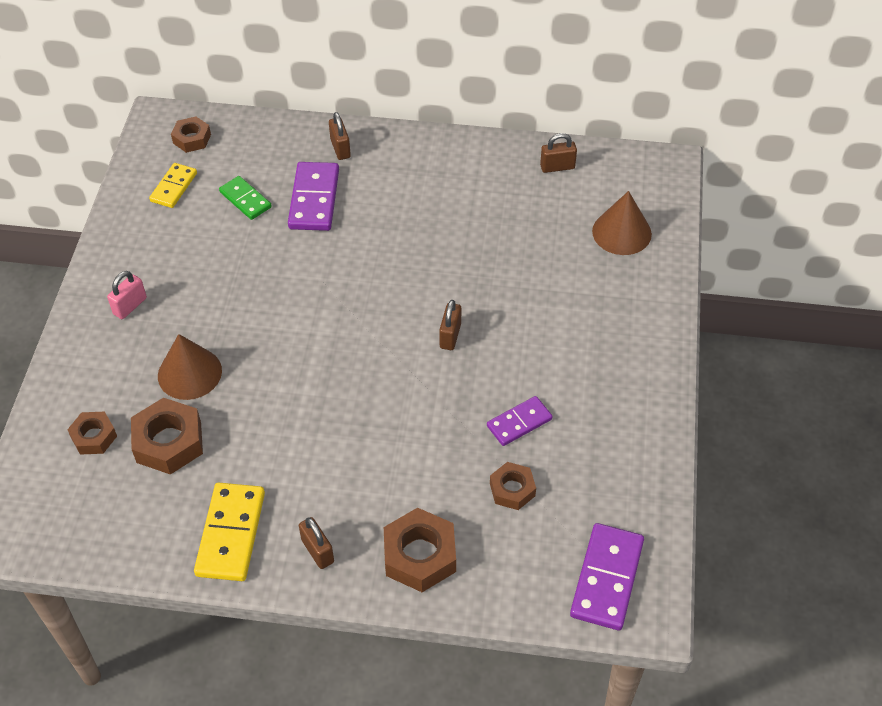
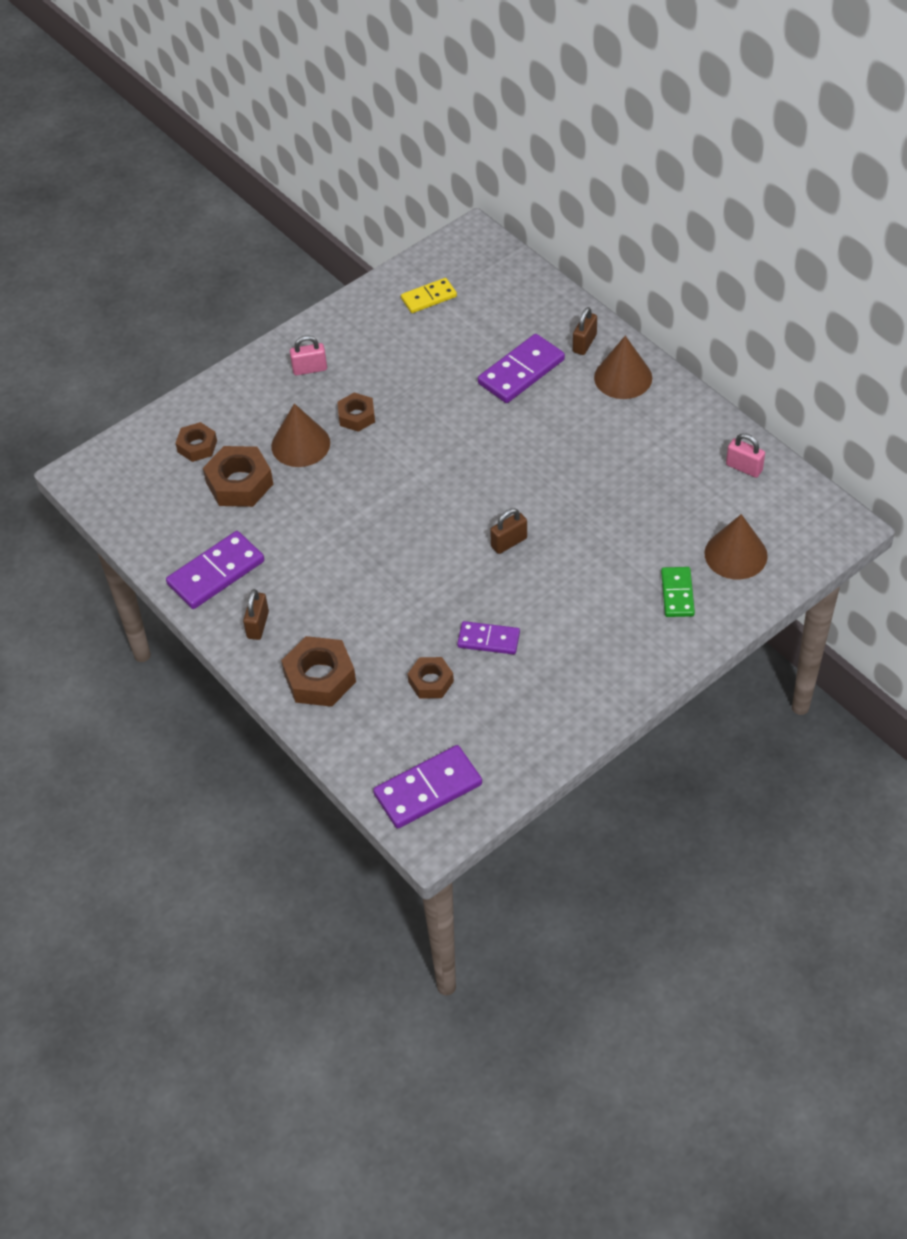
camera: 45 degrees right, 0 degrees up
brown nut [171,116,211,153] -> brown nut moved to [337,393,375,432]
yellow domino [194,483,265,581] -> purple domino [166,531,264,609]
green domino [219,176,272,220] -> green domino moved to [661,567,695,617]
brown padlock [540,133,577,173] -> pink padlock [726,433,765,478]
none -> brown cone [594,336,652,399]

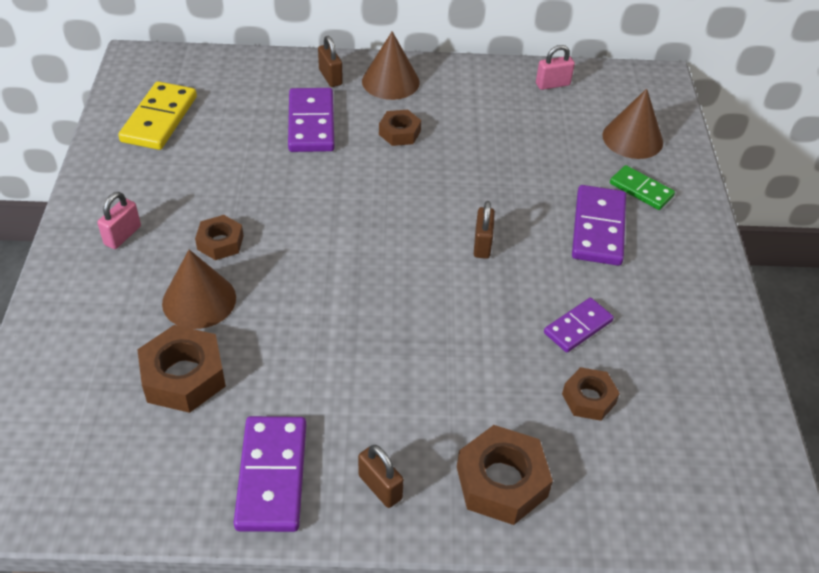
camera: 55 degrees left, 5 degrees down
brown nut [176,422,217,462] -> brown nut moved to [379,110,421,146]
purple domino [373,745,482,828] -> purple domino moved to [572,185,626,266]
yellow domino [401,278,457,313] -> yellow domino [118,81,197,150], size x1.60

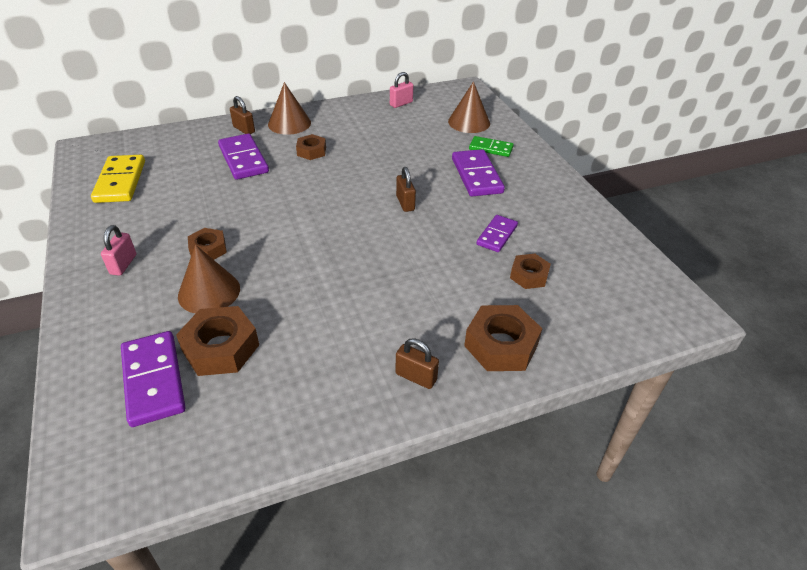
camera: 20 degrees left, 5 degrees down
purple domino [234,416,306,532] -> purple domino moved to [121,331,186,427]

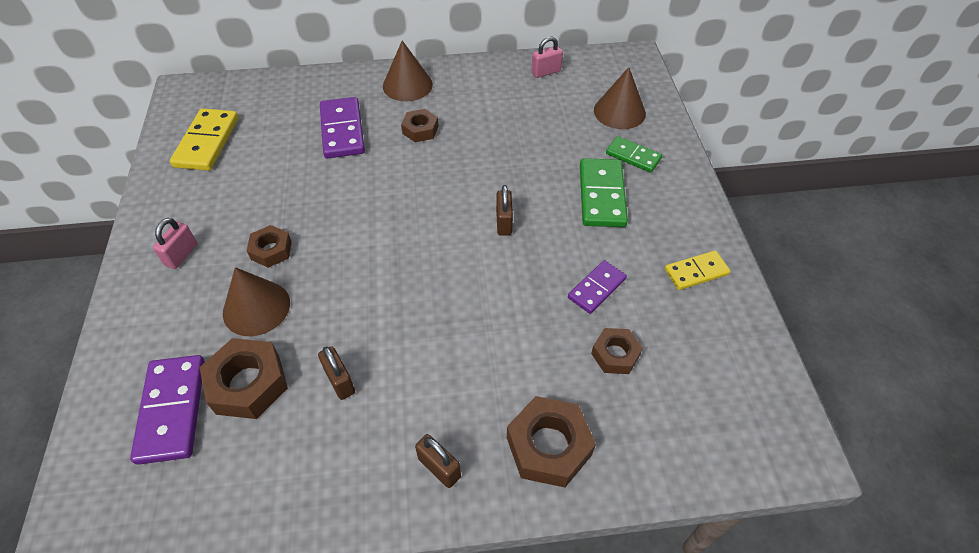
camera: 15 degrees right, 10 degrees up
brown padlock [230,96,255,134] -> brown padlock moved to [318,346,355,400]
purple domino [452,149,505,196] -> green domino [580,158,628,227]
none -> yellow domino [665,250,730,290]

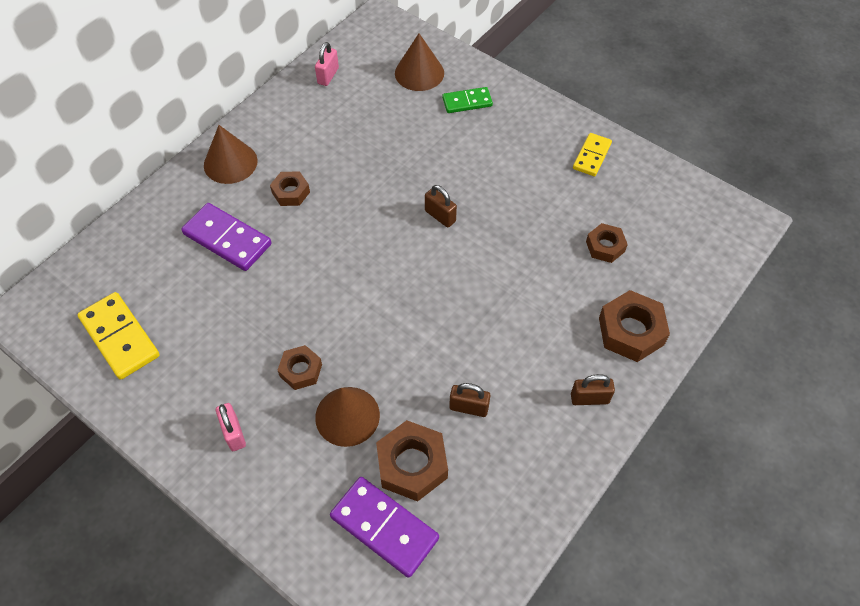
camera: 45 degrees left, 5 degrees up
purple domino [568,260,627,314] -> none
green domino [580,158,628,227] -> none

